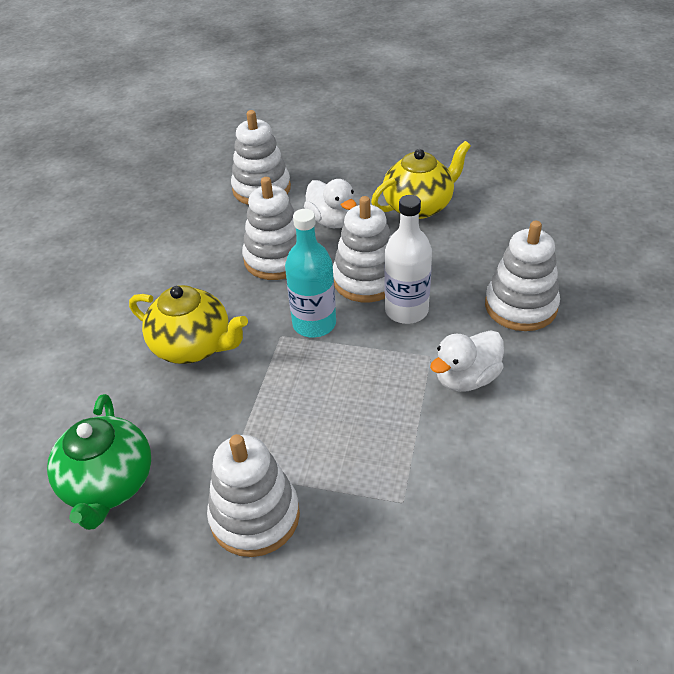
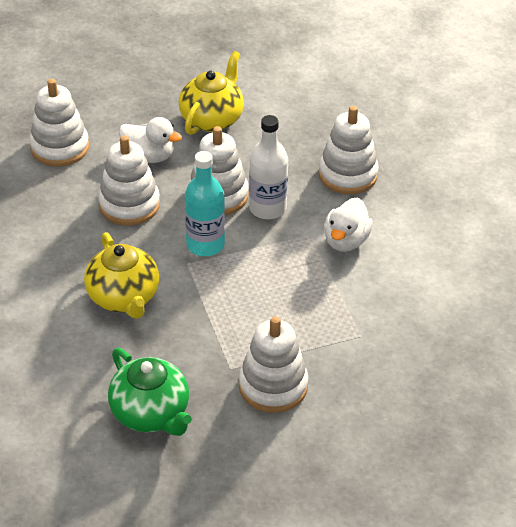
camera: 35 degrees left, 0 degrees up
yellow teapot [129,285,248,364] -> yellow teapot turned 75 degrees clockwise [84,232,159,319]

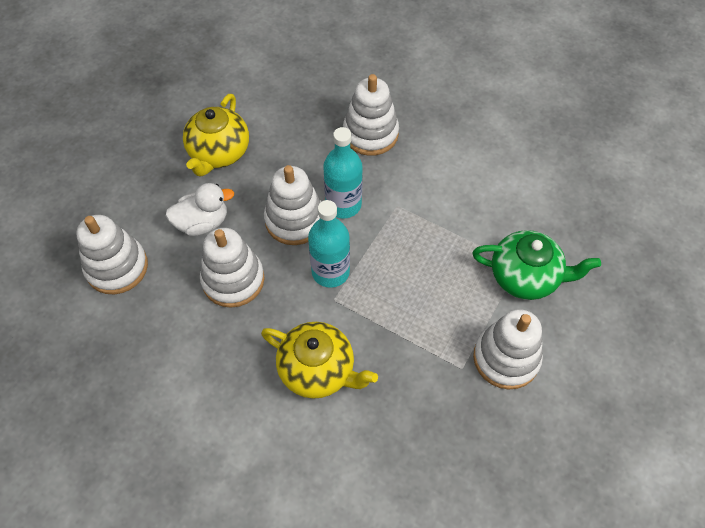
camera: 40 degrees left, 15 degrees up
green teapot [108,348,192,436] -> green teapot moved to [473,230,601,300]
yellow teapot [179,51,244,135] -> yellow teapot turned 150 degrees counterclockwise [183,94,249,177]
white bottle [249,115,288,219] -> turquoise bottle [323,127,363,218]
white duck [324,198,373,252] -> none

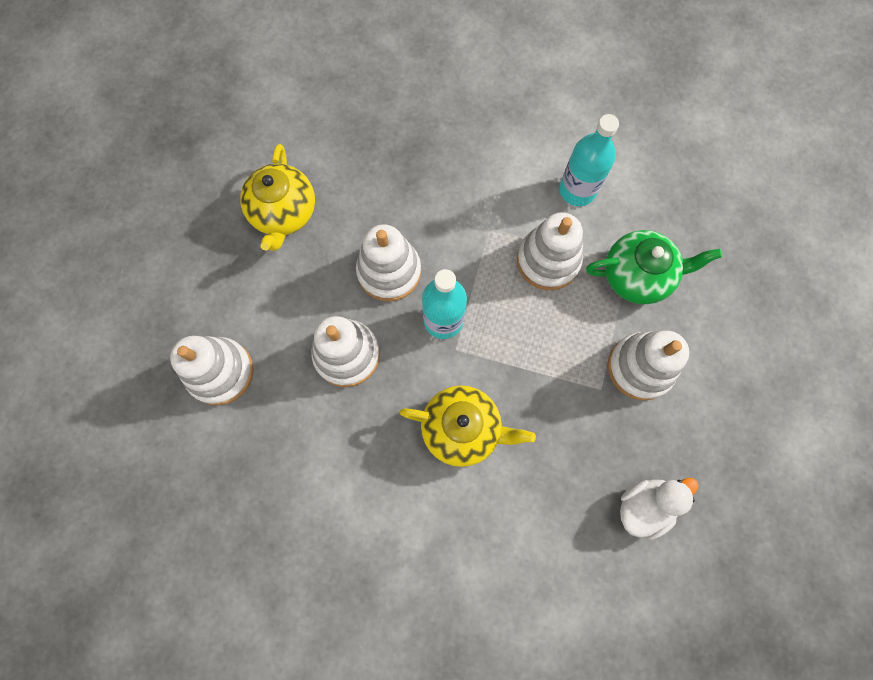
camera: 15 degrees left, 15 degrees up
white duck [165,183,234,236] -> white duck moved to [620,478,699,540]
turquoise bottle [323,127,363,218] -> turquoise bottle moved to [559,114,619,206]
white stacking toy [343,74,399,156] -> white stacking toy moved to [517,212,583,290]

